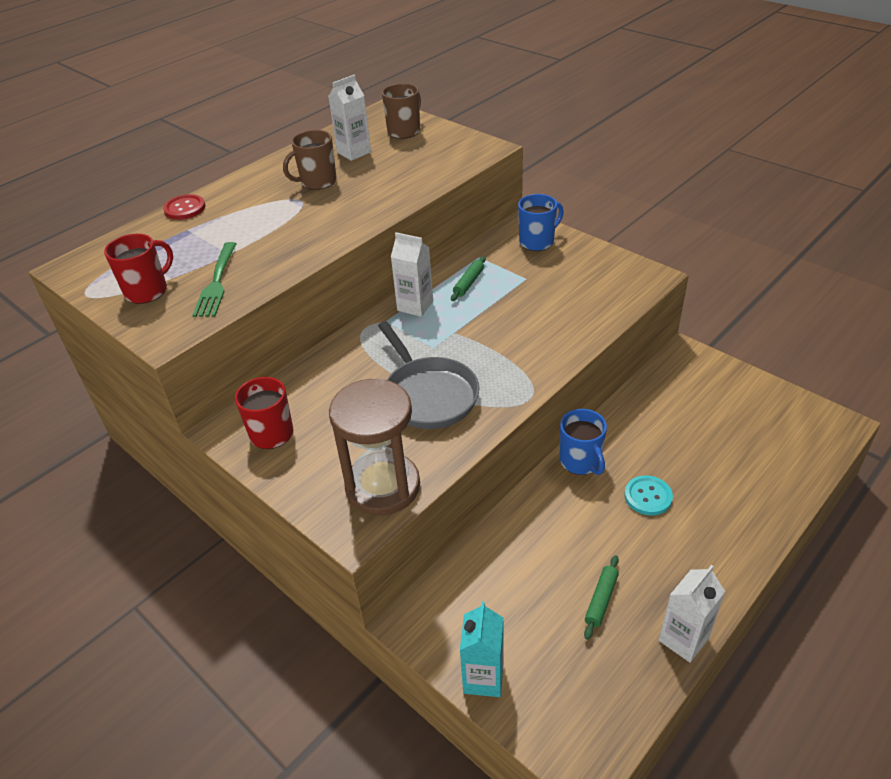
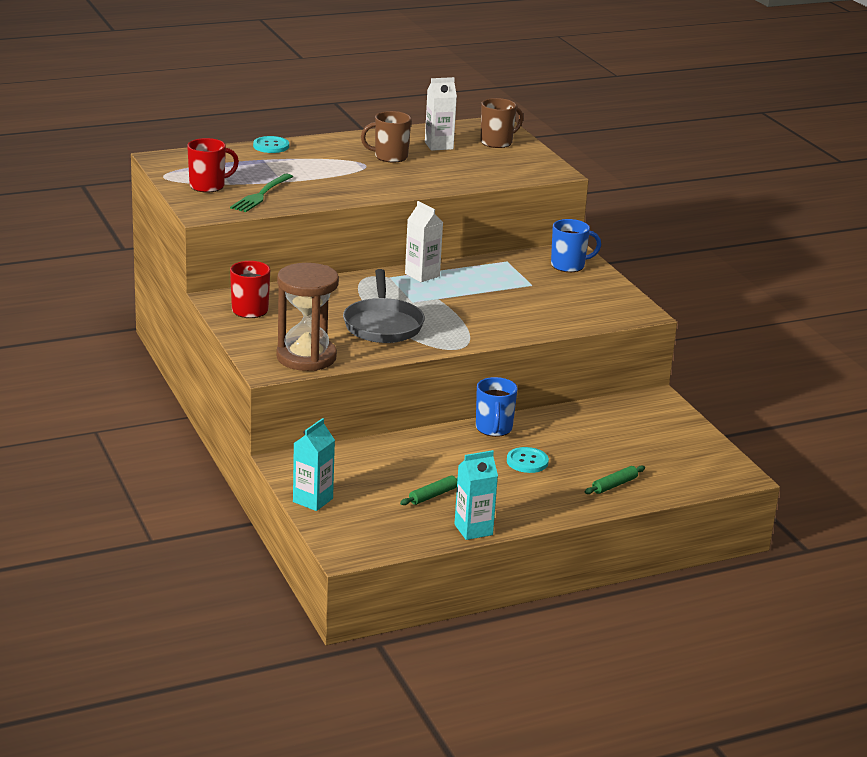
camera: 20 degrees right, 15 degrees down
red button [163,194,205,220] -> turquoise button [253,136,289,153]
green rolling pin [451,256,486,301] -> green rolling pin moved to [585,465,645,494]
white carton [659,565,725,662] -> turquoise carton [454,450,498,540]

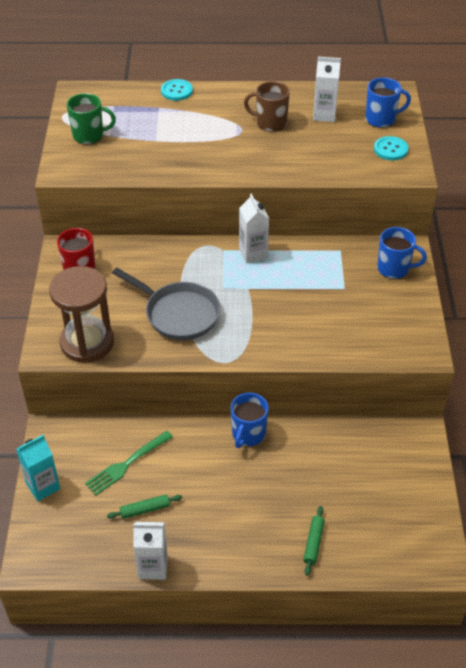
camera: 25 degrees right, 20 degrees up
red mug [187,138,239,193] -> green mug [67,93,116,144]
green fork [230,174,293,212] -> green fork moved to [85,431,173,495]
grey pan [343,269,425,343] -> grey pan turned 75 degrees counterclockwise [112,268,220,340]
turquoise carton [454,450,498,540] -> white carton [133,522,168,580]
brown mug [480,98,523,148] -> blue mug [365,78,411,128]
turquoise button [507,447,549,473] -> turquoise button moved to [374,136,408,160]
green rolling pin [585,465,645,494] -> green rolling pin turned 60 degrees counterclockwise [303,506,325,576]

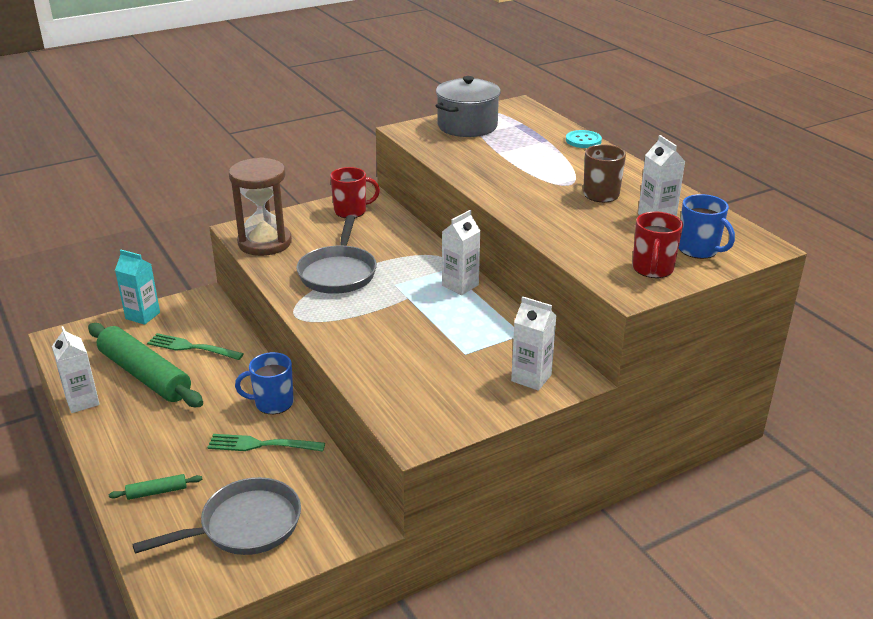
camera: 60 degrees right, 15 degrees down
green mug [67,93,116,144] -> grey pot [436,76,501,137]
green rolling pin [107,495,182,519] -> green rolling pin [88,323,203,407], size x2.46
turquoise button [374,136,408,160] -> red mug [633,211,683,278]
blue mug [377,227,427,279] -> white carton [511,296,556,391]
none -> grey pan [132,477,301,555]
none -> green fork [207,434,325,452]

